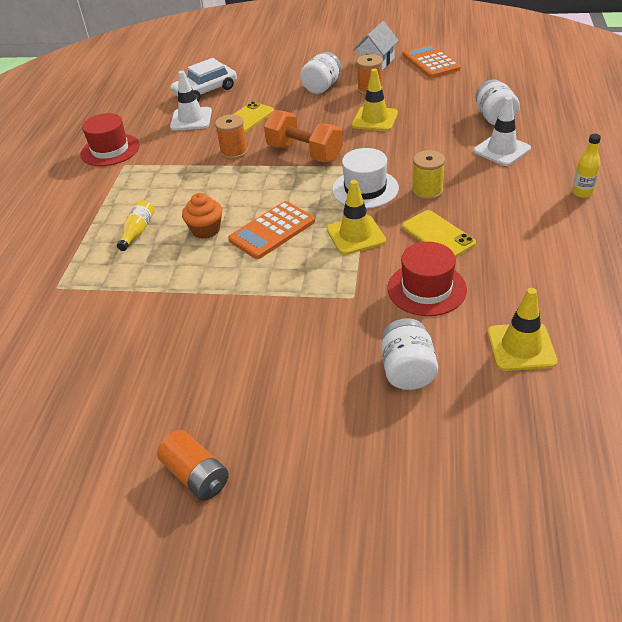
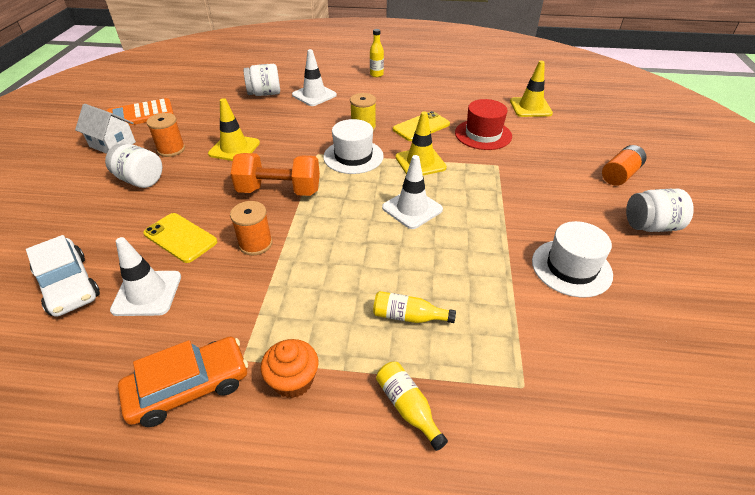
camera: 95 degrees left, 0 degrees up
red hat [80,113,140,166] -> orange car [118,337,248,427]
orange battery [157,430,229,501] -> orange battery moved to [602,145,647,186]
orange cupcake [182,193,222,239] -> orange cupcake moved to [261,339,318,398]
orange calculator [228,201,315,259] -> white traffic cone [382,155,443,229]
orange dumbbell [264,110,343,162] -> orange dumbbell turned 60 degrees clockwise [231,153,320,196]
white jar [381,318,438,390] -> white jar moved to [626,189,694,232]
none -> yellow bottle [376,362,448,451]
none -> white hat [532,221,613,297]

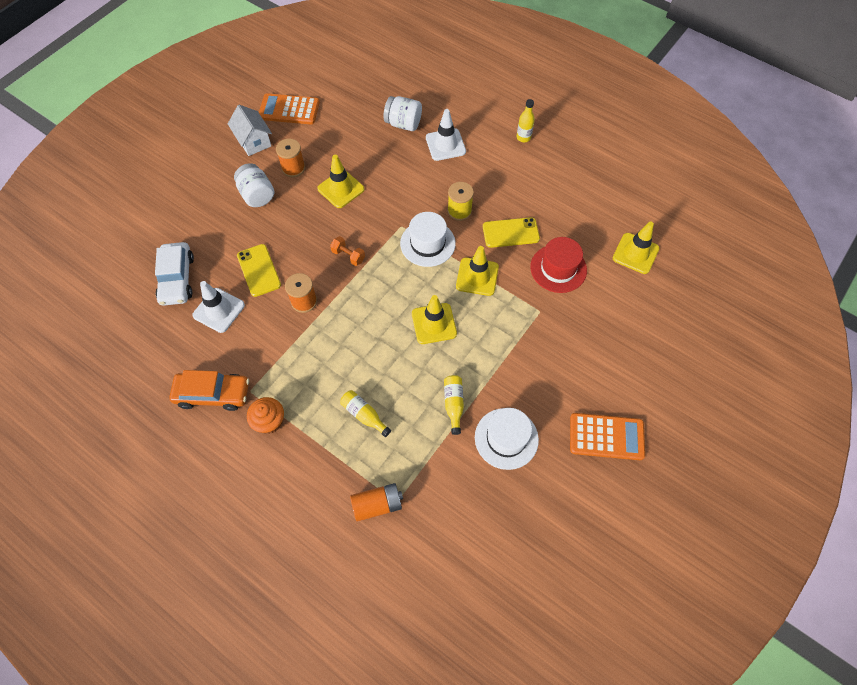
camera: 30 degrees right, 20 degrees up
orange dumbbell [231,153,320,196] -> orange dumbbell [330,236,365,266], size x0.49
yellow bottle [376,362,448,451] -> yellow bottle moved to [444,375,464,435]
white traffic cone [382,155,443,229] -> yellow traffic cone [412,295,457,344]
orange battery [602,145,647,186] -> orange battery moved to [350,483,403,522]
white jar [626,189,694,232] -> orange calculator [570,413,645,460]

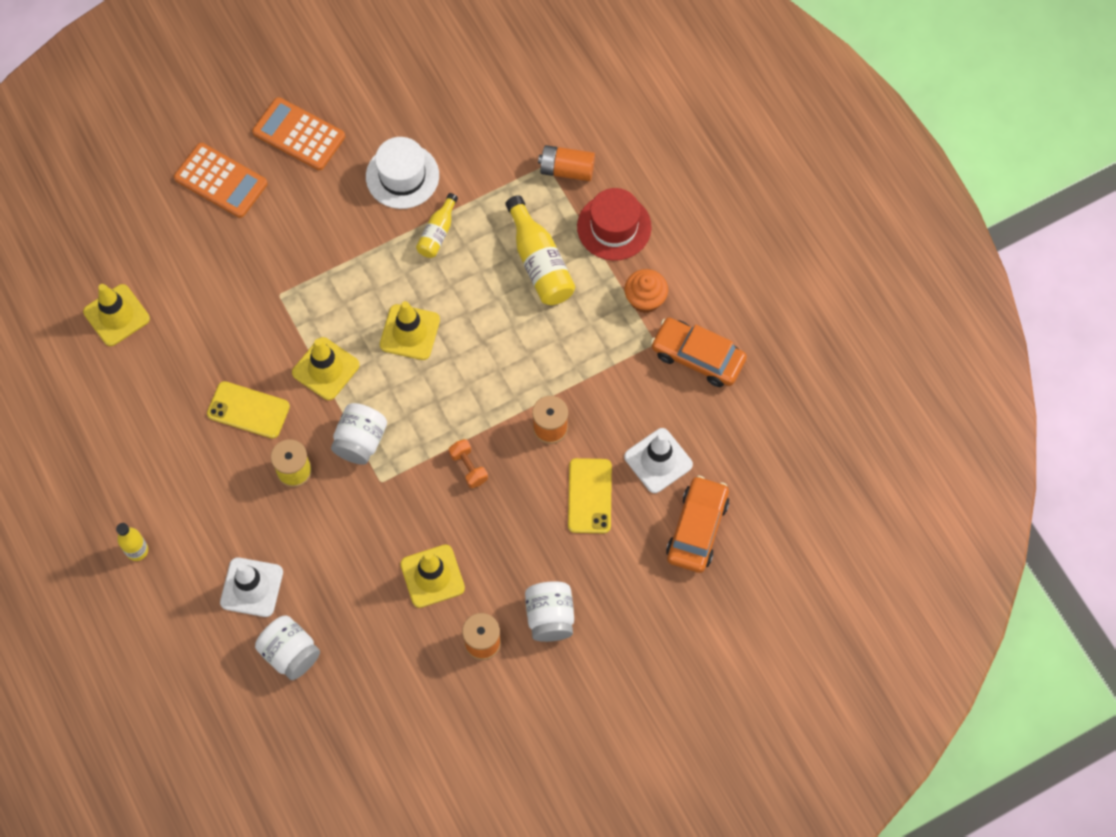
camera: 155 degrees left, 5 degrees up
white car [155,242,194,306] -> orange car [666,476,729,573]
white house [228,105,272,156] -> none
orange calculator [259,93,320,125] -> orange calculator moved to [174,143,268,218]
yellow bottle [340,390,391,437] -> yellow bottle [505,195,575,305], size x1.68
white hat [400,212,456,267] -> white jar [331,403,387,465]
red hat [530,237,587,293] -> red hat moved to [577,188,652,261]

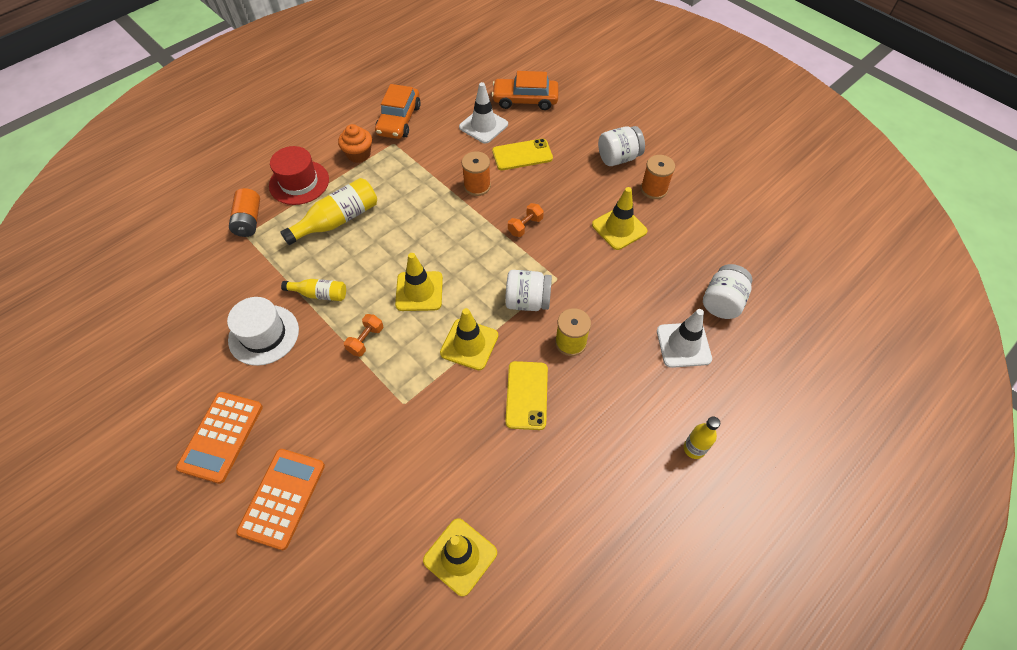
camera: 105 degrees left, 10 degrees down
none -> orange dumbbell [344,314,383,357]

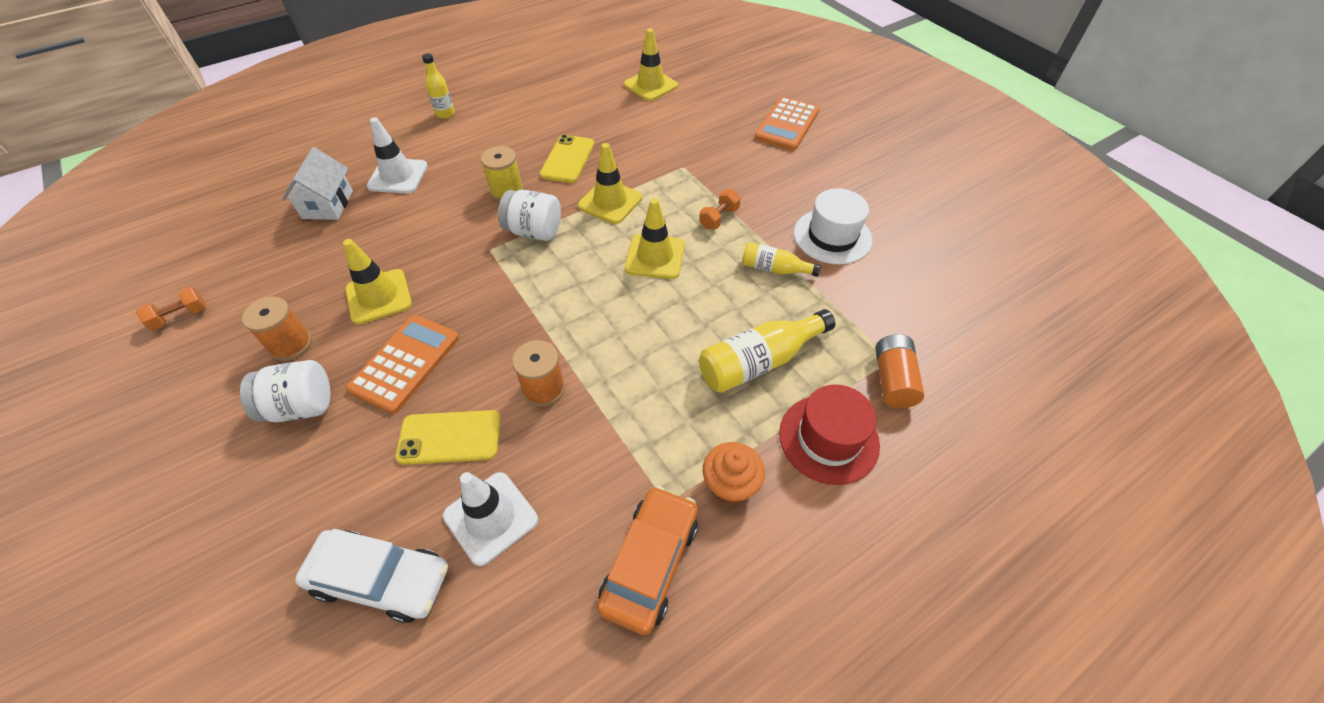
camera: 170 degrees left, 5 degrees down
orange calculator [176,392,263,484] -> orange calculator moved to [346,315,459,414]
orange car [492,71,559,110] -> white car [295,529,448,623]
orange dumbbell [508,203,544,237] -> orange dumbbell moved to [136,286,206,331]
white jar [703,264,753,319] -> white house [282,147,353,220]

